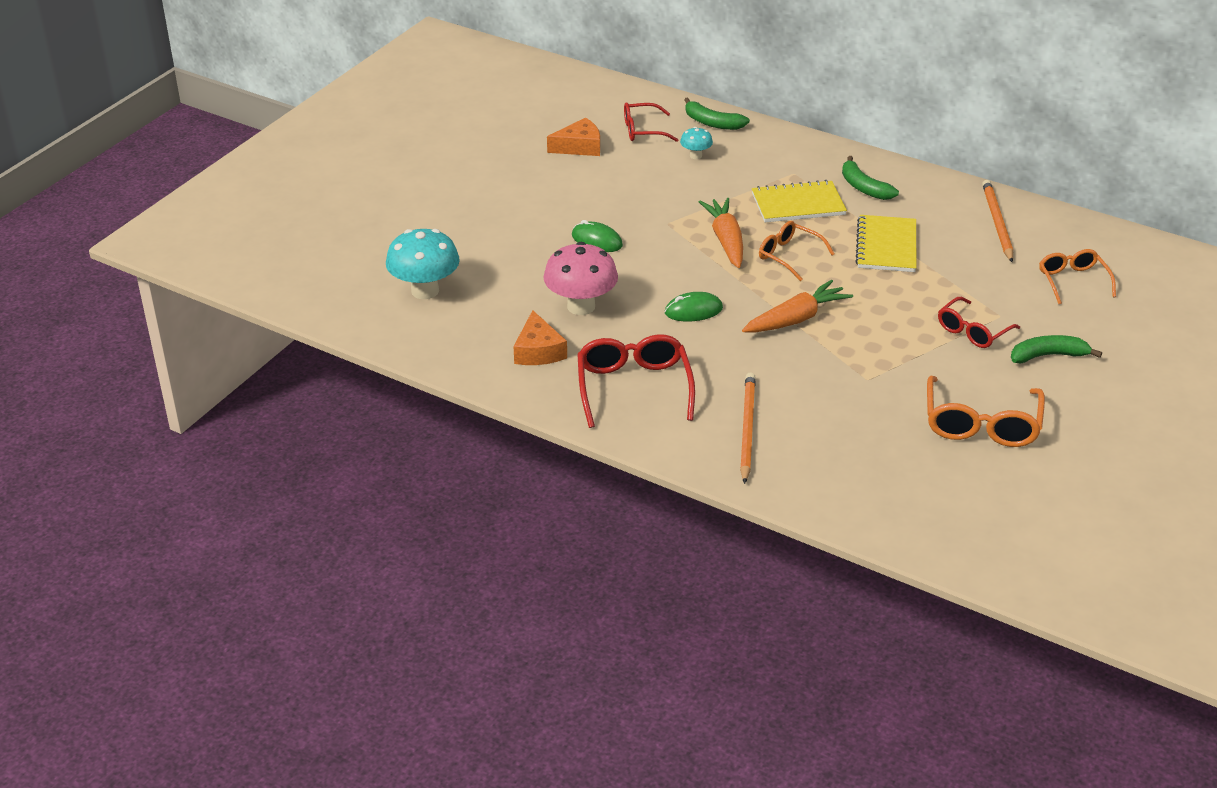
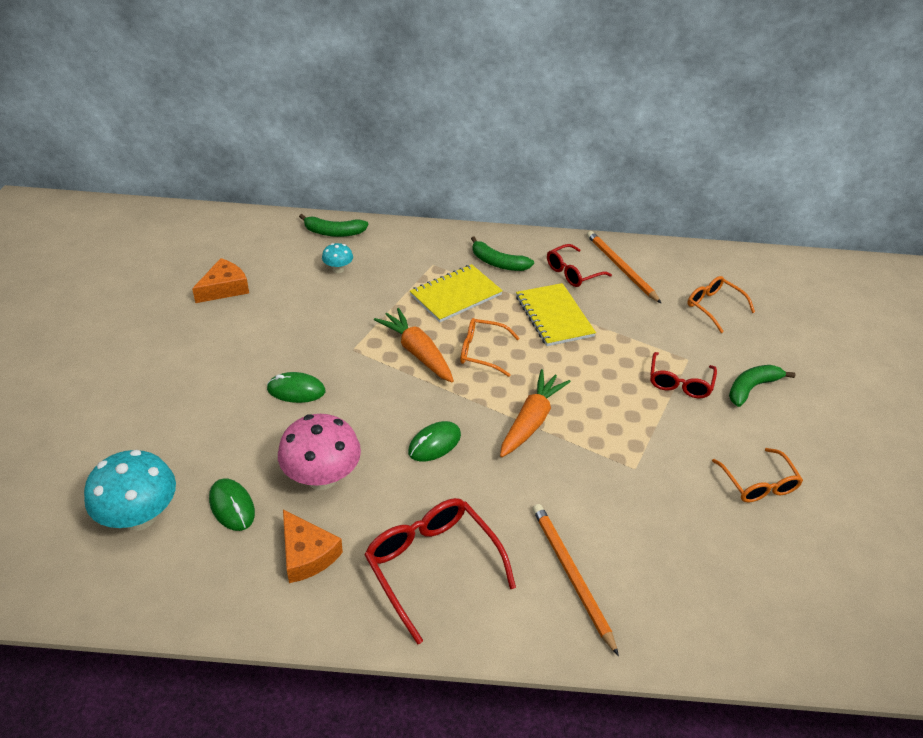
camera: 30 degrees left, 5 degrees up
red glasses [624,102,678,142] -> red glasses moved to [547,244,612,287]
orange glasses [927,376,1045,447] -> orange glasses [712,448,803,502], size x0.64
none -> green mouse [209,478,255,531]

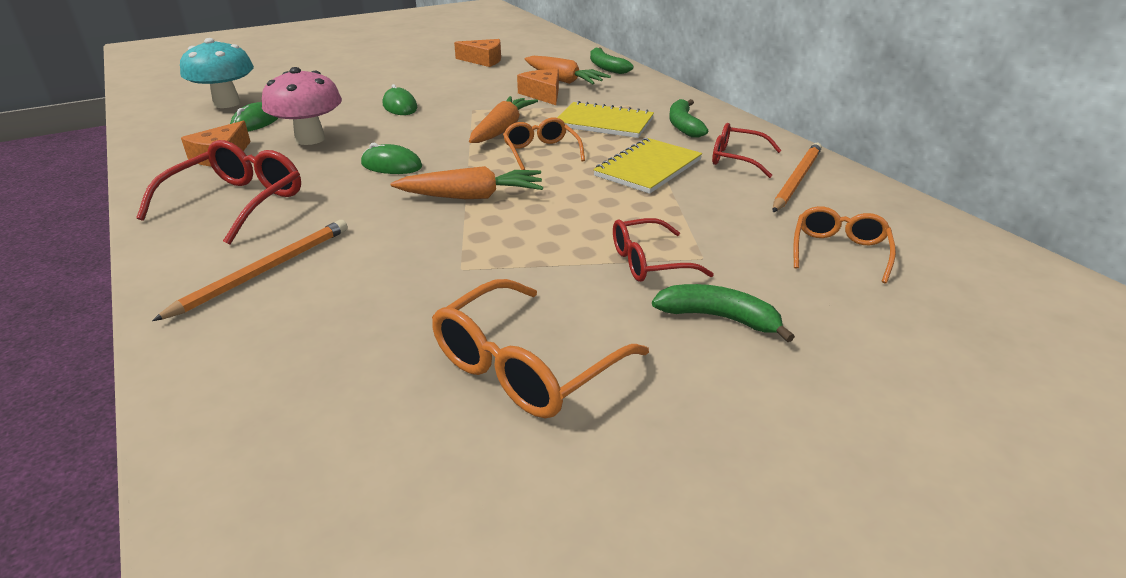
camera: 60 degrees right, 10 degrees down
turquoise mushroom [322,243,353,273] -> orange carrot [525,56,611,84]
orange glasses [712,448,803,502] -> orange glasses [432,279,649,418], size x1.56
none -> orange cheese [517,69,559,105]

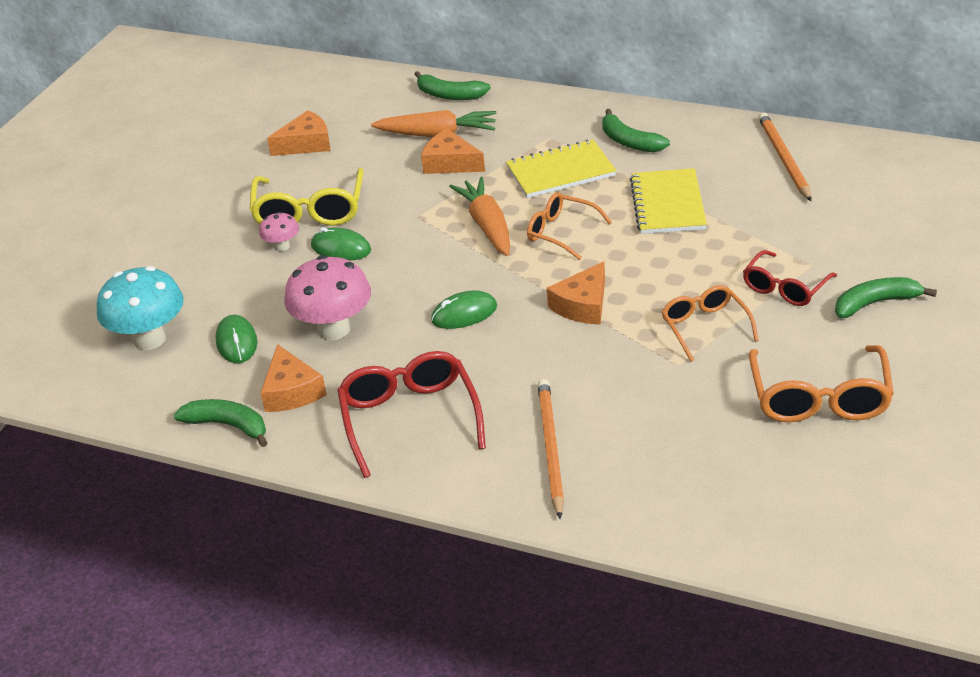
camera: 35 degrees left, 5 degrees up
orange carrot [391,166,543,199] -> orange cheese [547,261,605,325]
red glasses [712,123,782,178] -> none
orange glasses [793,206,896,283] -> orange glasses moved to [662,285,759,362]
none -> green banana [174,399,267,447]
none -> yellow glasses [249,168,364,226]
none -> pink mushroom [259,212,299,251]

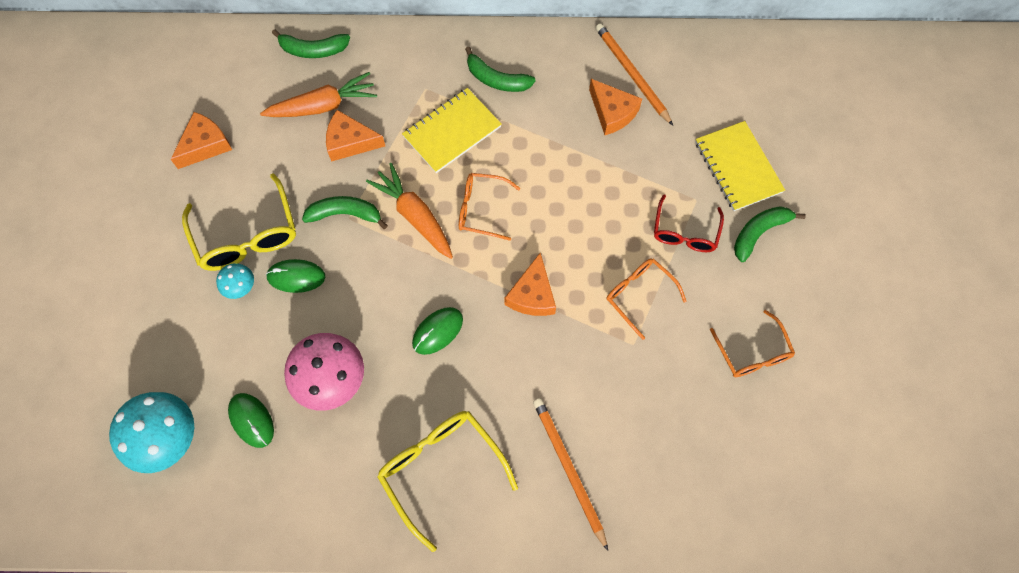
camera: 25 degrees left, 30 degrees up
green banana [174,399,267,447] -> green banana moved to [302,196,388,229]
pink mushroom [259,212,299,251] -> turquoise mushroom [216,263,254,299]
orange cheese [261,344,326,412] -> orange cheese moved to [589,79,642,135]
red glasses [337,351,486,478] -> yellow glasses [377,411,518,552]
yellow notebook [630,168,707,234] -> yellow notebook moved to [695,121,785,211]
orange glasses [749,345,894,422] -> orange glasses [710,310,795,377], size x0.64

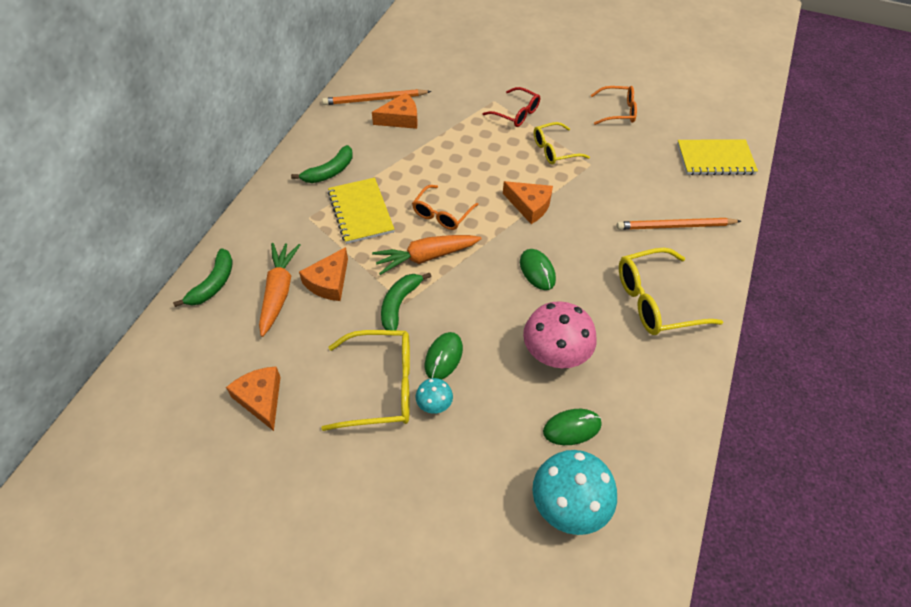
camera: 70 degrees left, 15 degrees down
orange glasses [607,258,687,340] -> yellow glasses [534,122,590,165]
yellow notebook [695,121,785,211] -> yellow notebook moved to [677,139,758,175]
green banana [734,206,806,262] -> none

